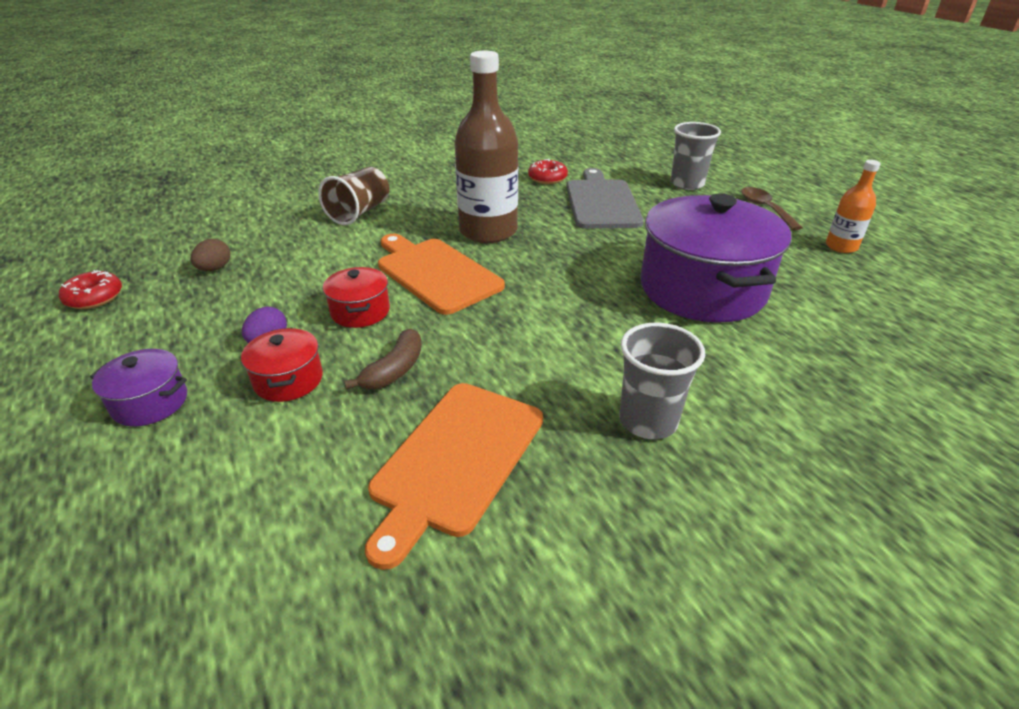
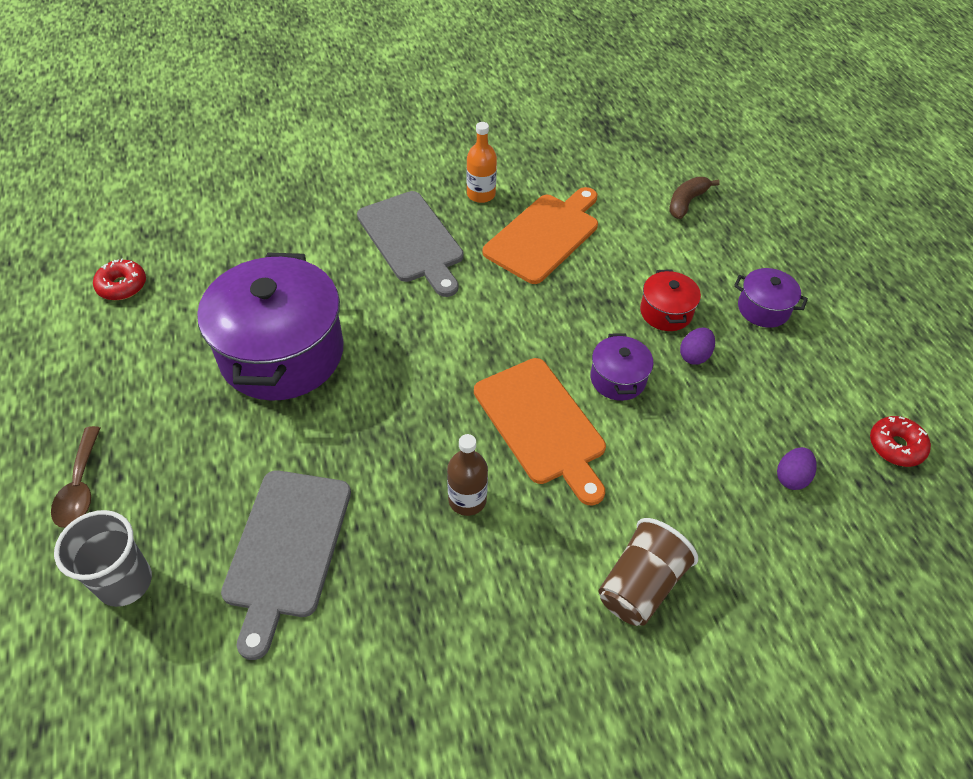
camera: 170 degrees left, 15 degrees up
brown egg [191,239,230,271] -> purple egg [777,447,817,490]
red pot [323,267,390,328] -> purple pot [590,333,654,401]
brown banana [344,328,422,389] -> brown banana moved to [669,177,720,219]
brown bottle [454,51,518,243] -> brown bottle [447,434,488,516], size x0.51
red donut [528,159,568,184] -> red donut moved to [93,259,146,300]
grey cup [619,323,705,439] -> grey cutting board [357,191,464,297]
orange bottle [826,160,881,253] -> orange bottle moved to [467,122,497,203]

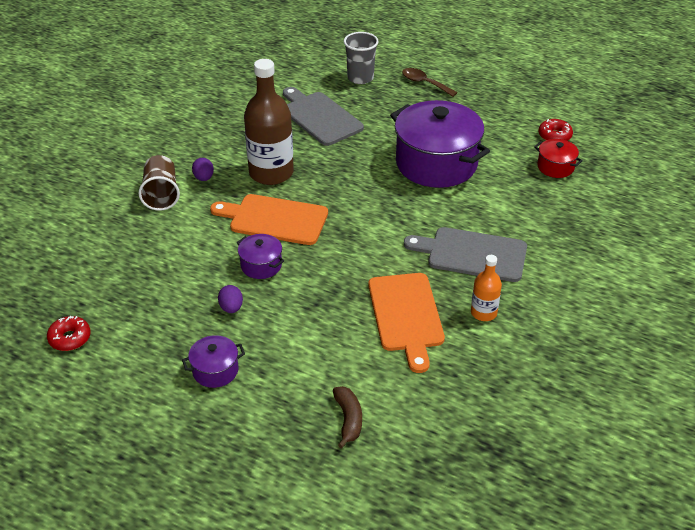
camera: 135 degrees right, 10 degrees down
brown bottle [447,434,488,516] -> brown bottle [244,59,294,185], size x1.96
red pot [640,269,701,331] -> red pot moved to [534,139,583,178]
purple egg [777,447,817,490] -> purple egg moved to [192,158,214,181]

